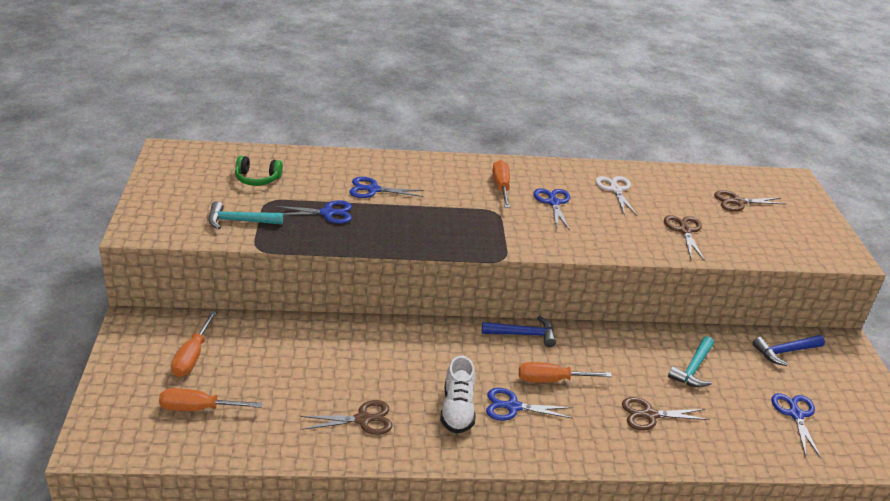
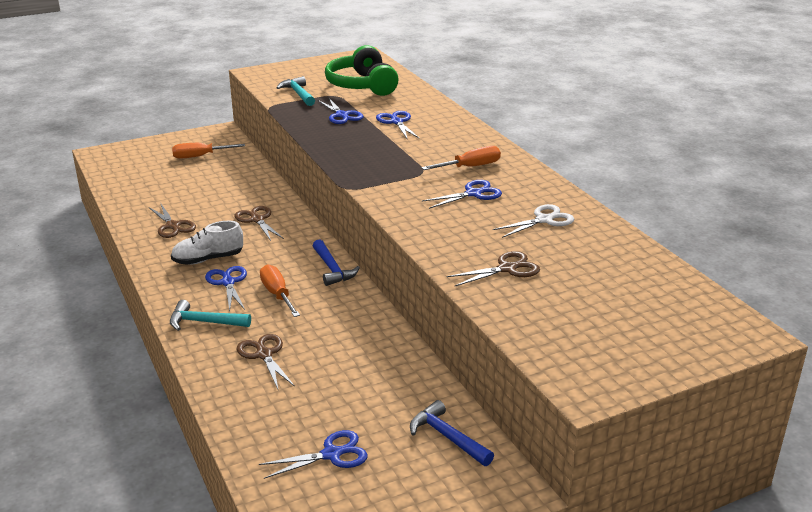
camera: 70 degrees right, 5 degrees down
orange screwdriver [159,388,263,411] -> none
green headphones [235,156,283,186] -> green headphones [325,45,399,96], size x1.89
turquoise hammer [668,336,714,388] -> turquoise hammer moved to [170,300,251,331]
brown scissors [714,190,787,212] -> brown scissors moved to [235,206,284,241]

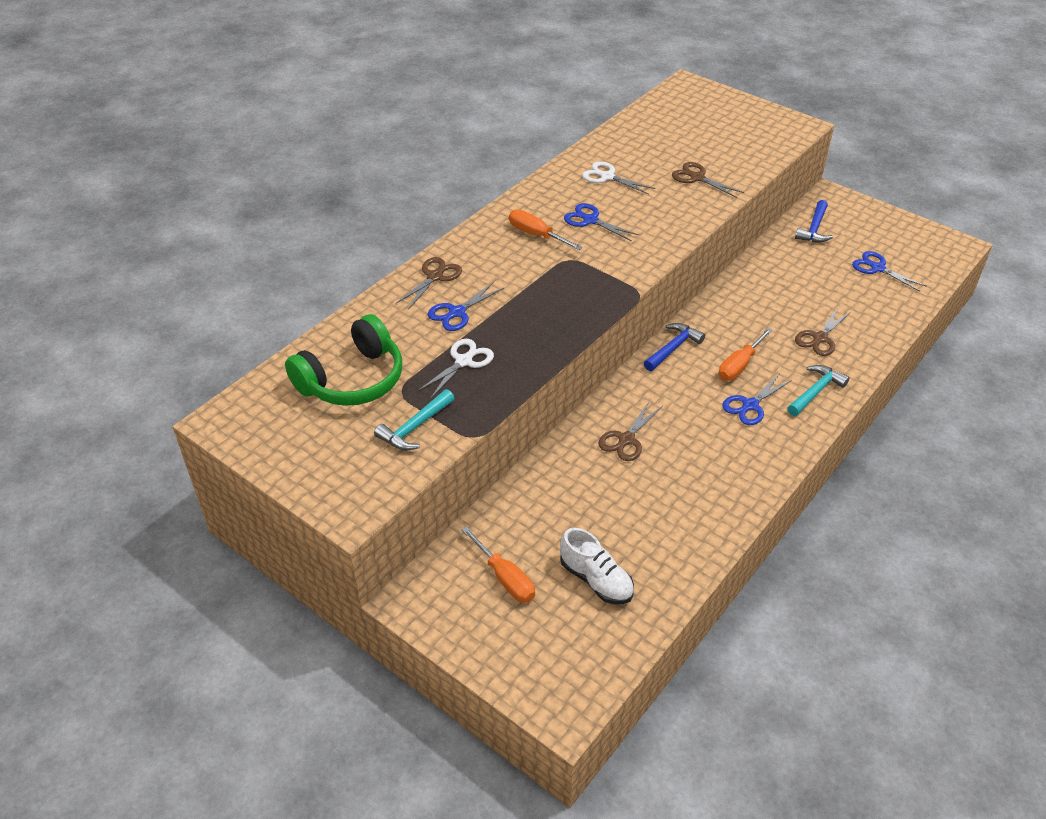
camera: 115 degrees left, 15 degrees up
brown scissors [148,204,196,238] -> brown scissors moved to [396,257,462,310]
turquoise hammer [170,300,251,331] -> turquoise hammer turned 120 degrees counterclockwise [787,365,850,416]
white shoe [171,221,243,265] -> white shoe moved to [560,528,634,604]
blue scissors [318,97,364,124] -> white scissors [417,339,494,399]

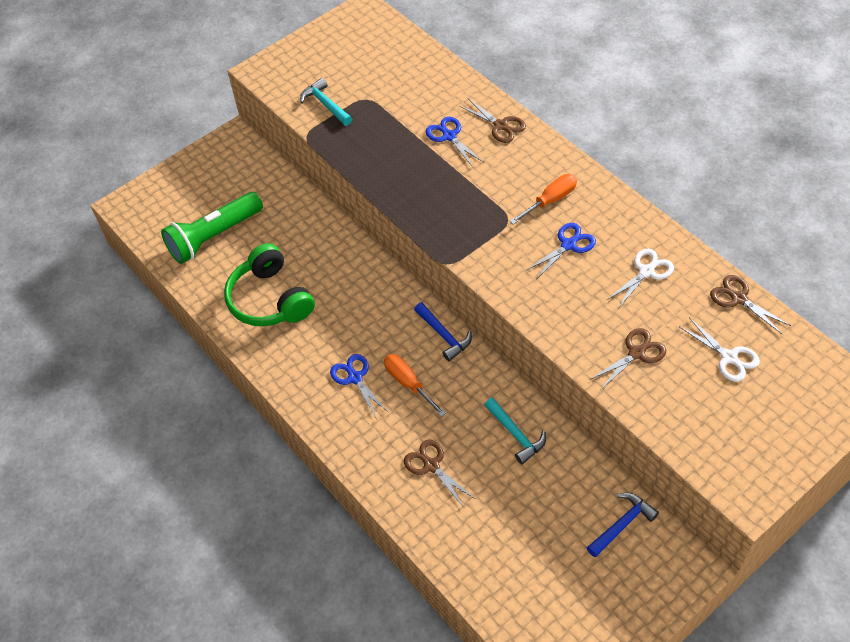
camera: 105 degrees right, 10 degrees up
green headphones [285,314,402,406] -> green headphones moved to [224,243,315,326]
white scissors [417,339,494,399] -> white scissors moved to [680,317,760,382]
orange screwdriver [462,527,535,603] -> none
white shoe [560,528,634,604] -> green flashlight [161,192,263,264]
brown scissors [598,402,663,461] -> brown scissors moved to [710,275,791,334]
turquoise hammer [787,365,850,416] -> turquoise hammer moved to [484,398,546,464]
blue hammer [795,200,833,243] -> blue hammer turned 105 degrees clockwise [587,493,659,557]
blue scissors [852,251,927,292] -> none

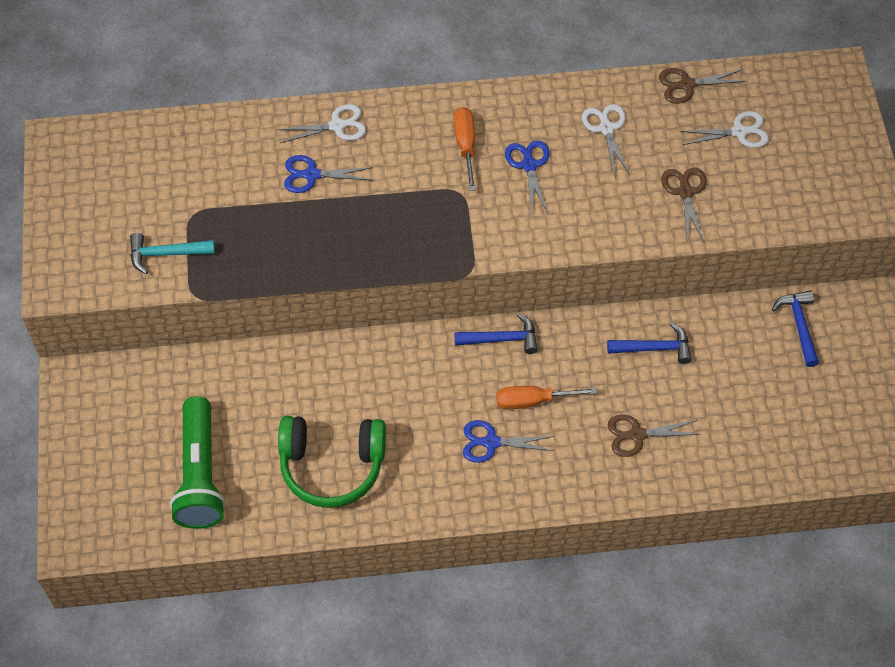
camera: 60 degrees left, 5 degrees up
brown scissors [459,99,526,143] -> white scissors [277,104,366,143]
turquoise hammer [484,398,546,464] -> blue hammer [607,323,692,364]

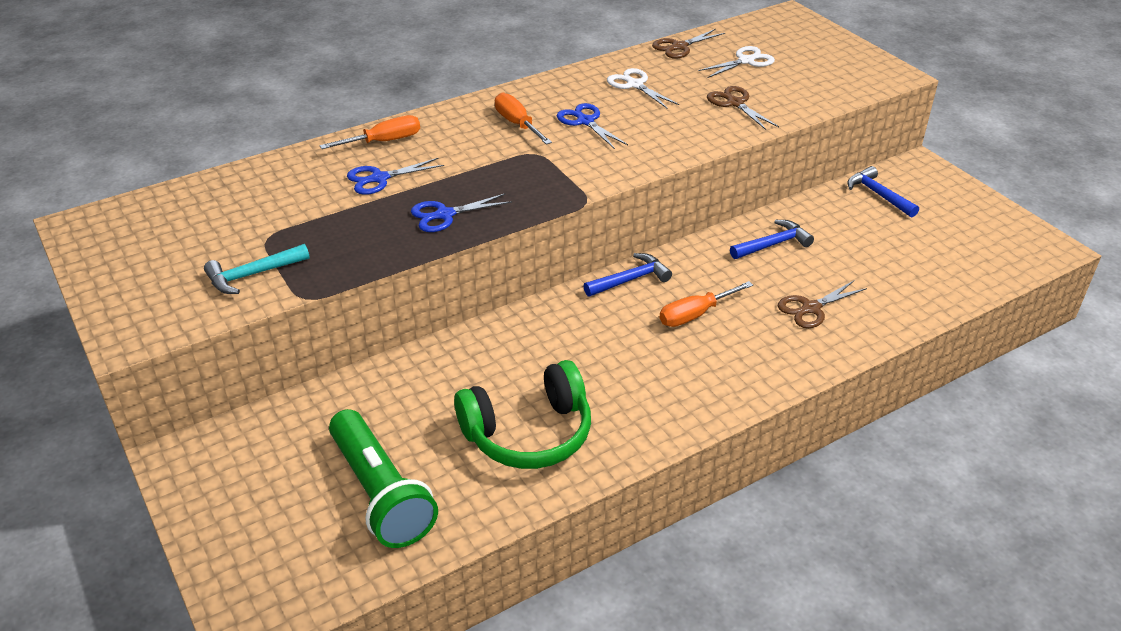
camera: 25 degrees left, 20 degrees down
white scissors [277,104,366,143] -> orange screwdriver [320,115,420,149]
blue scissors [463,420,554,463] -> blue scissors moved to [411,193,512,232]

